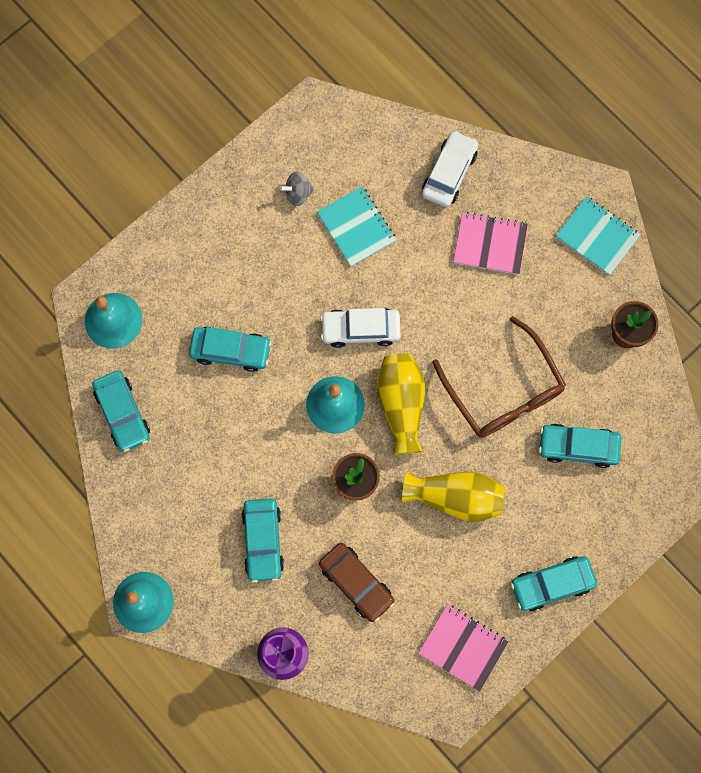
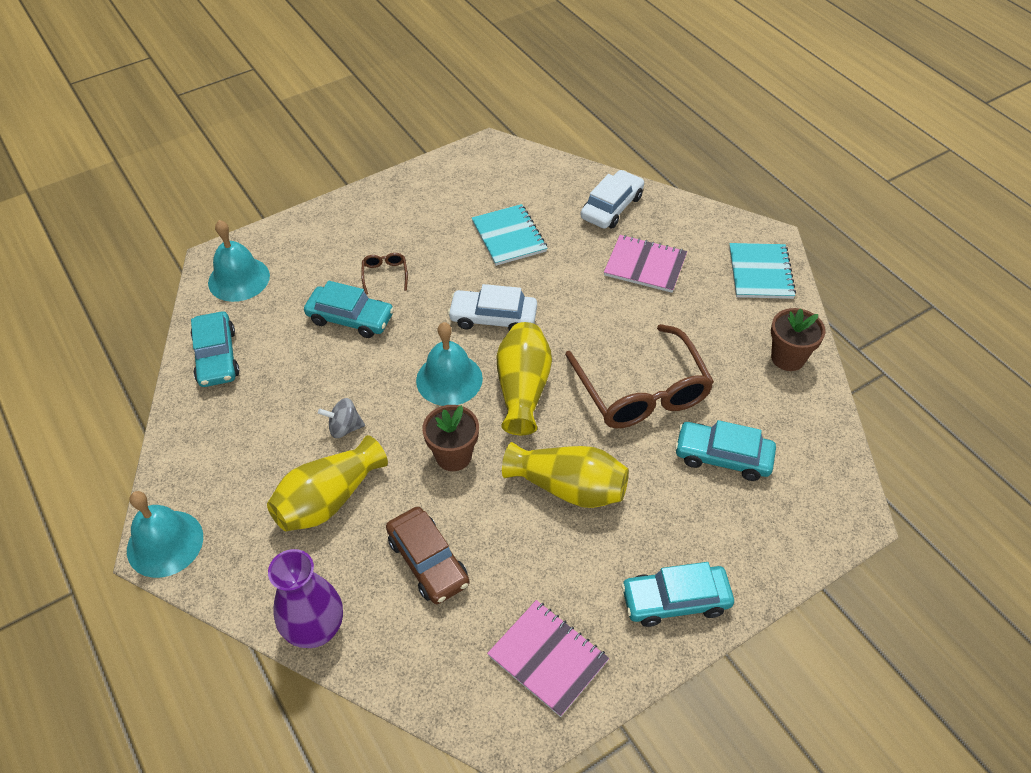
camera: 10 degrees right, 25 degrees down
turquoise car [242,499,284,583] -> yellow vase [267,435,388,531]
grey spinning top [279,171,315,206] -> grey spinning top moved to [318,398,365,438]
turquoise notebook [556,196,641,275] -> turquoise notebook turned 45 degrees clockwise [729,243,796,299]
none -> brown glasses [361,253,408,295]

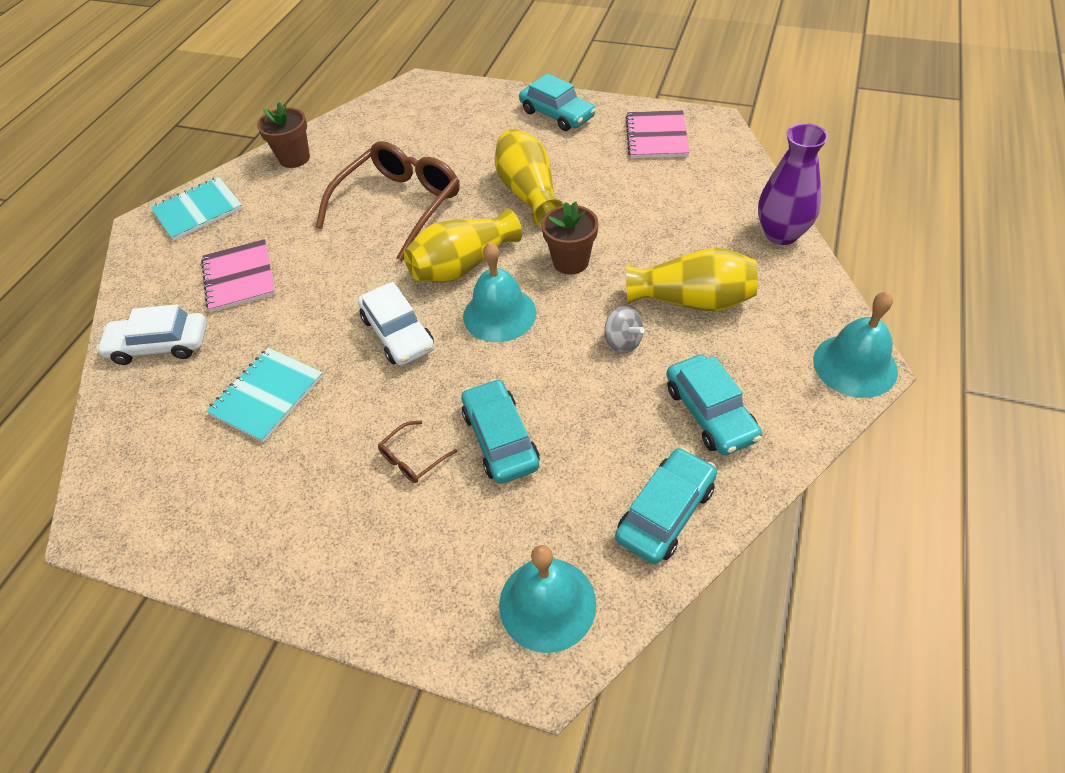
camera: 125 degrees left, 0 degrees up
brown car [386,507,470,604] -> none
turquoise car [675,420,776,481] -> turquoise car moved to [666,354,762,455]

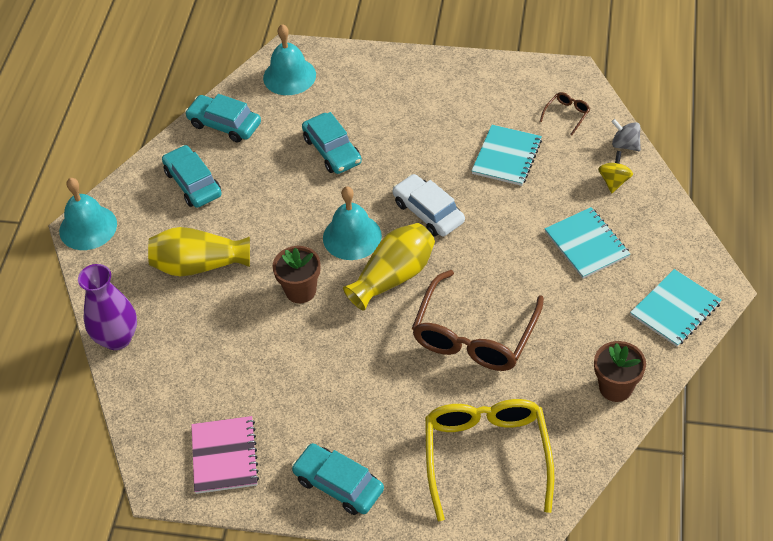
camera: 170 degrees right, 0 degrees up
white car [96,304,207,365] -> yellow spinning top [598,151,633,193]
pink notebook [201,239,276,312] -> turquoise notebook [545,207,630,279]
brown glasses [378,421,457,483] -> brown glasses moved to [540,92,590,135]
yellow vase [494,129,564,226] -> none
grey spinning top [605,306,645,354] -> grey spinning top moved to [611,119,641,151]
turquoise car [615,448,717,564] -> turquoise car turned 90 degrees clockwise [185,94,261,143]
none -> yellow glasses [425,399,555,521]

